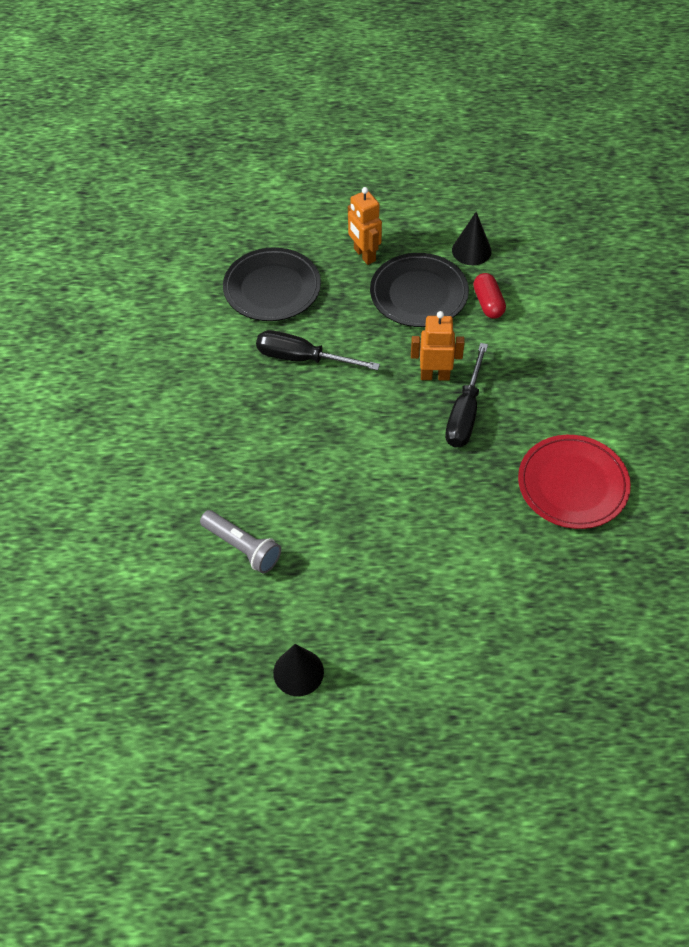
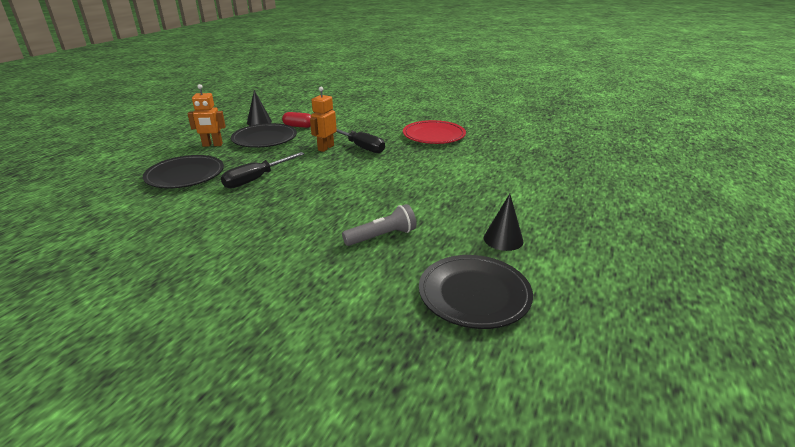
camera: 65 degrees left, 25 degrees down
none -> black plate [419,255,533,329]

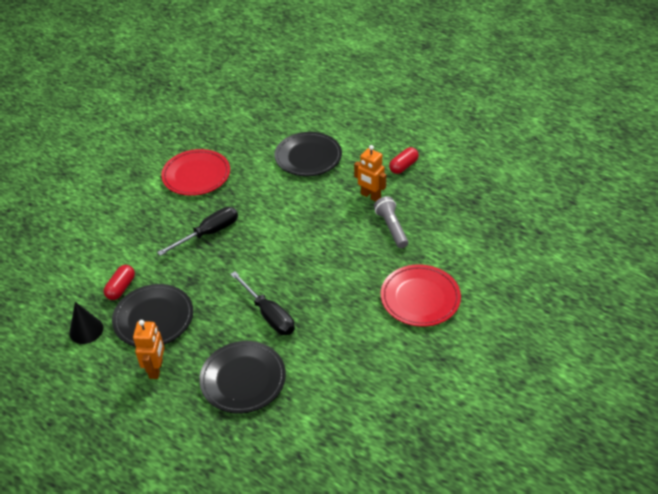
camera: 80 degrees left, 15 degrees up
orange robot [310,87,337,152] -> orange robot moved to [354,145,386,201]
black plate [419,255,533,329] -> black plate moved to [275,132,342,177]
black cone [484,194,524,251] -> red capsule [389,147,419,174]
none -> red plate [381,264,461,327]

